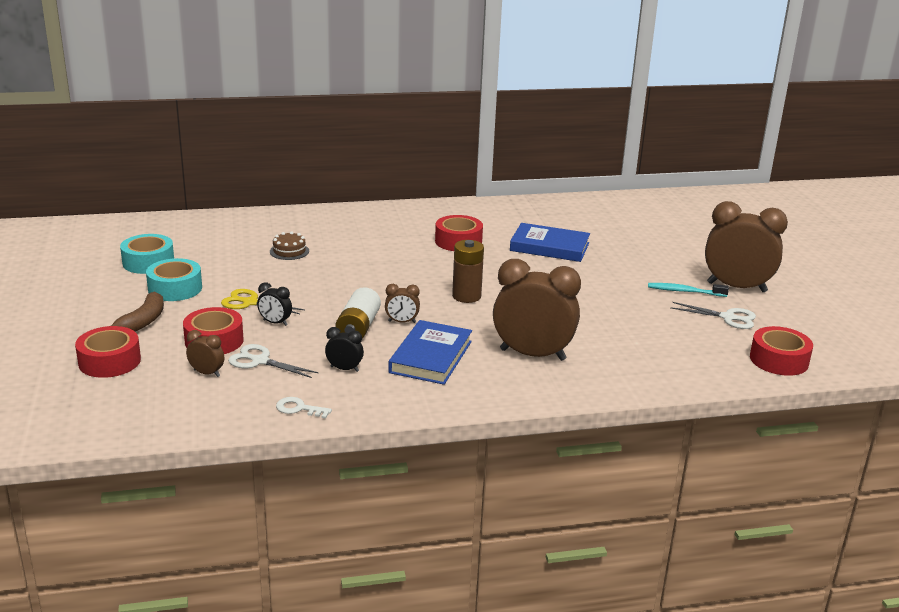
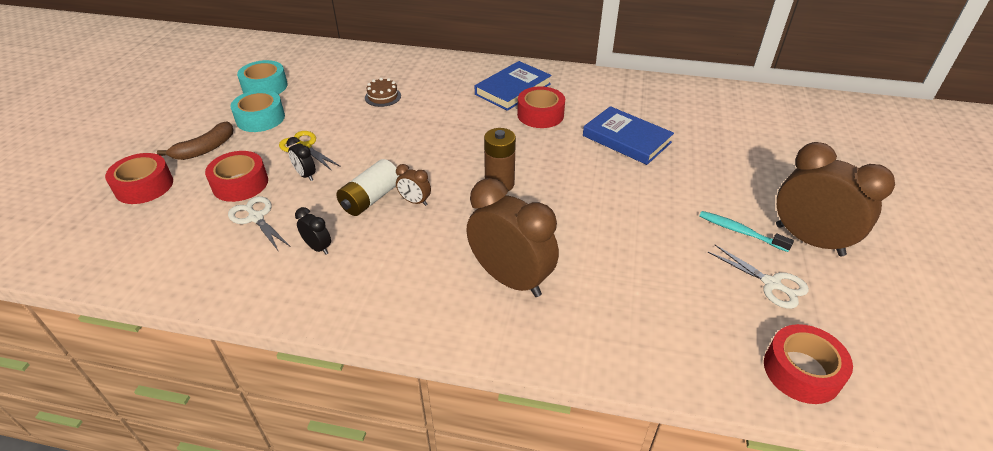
camera: 25 degrees right, 15 degrees up
brown clock [186,330,224,377] -> none
white key [276,397,332,419] -> none
blue book [388,320,472,385] -> blue book moved to [475,61,551,111]

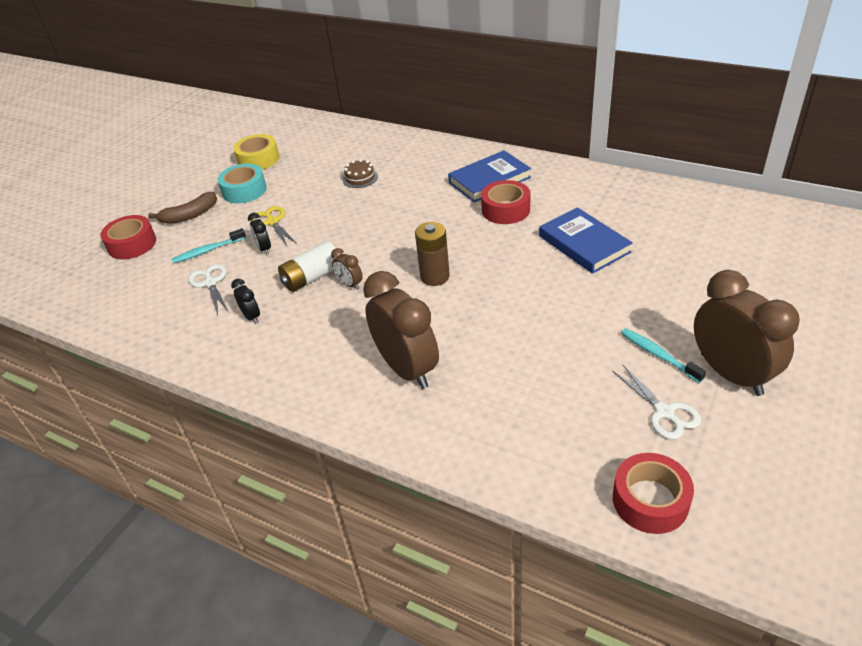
camera: 20 degrees right, 0 degrees up
red tape [205,151,268,202] -> turquoise toothbrush [172,228,246,263]
turquoise tape [237,60,288,94] -> yellow tape [233,134,279,170]

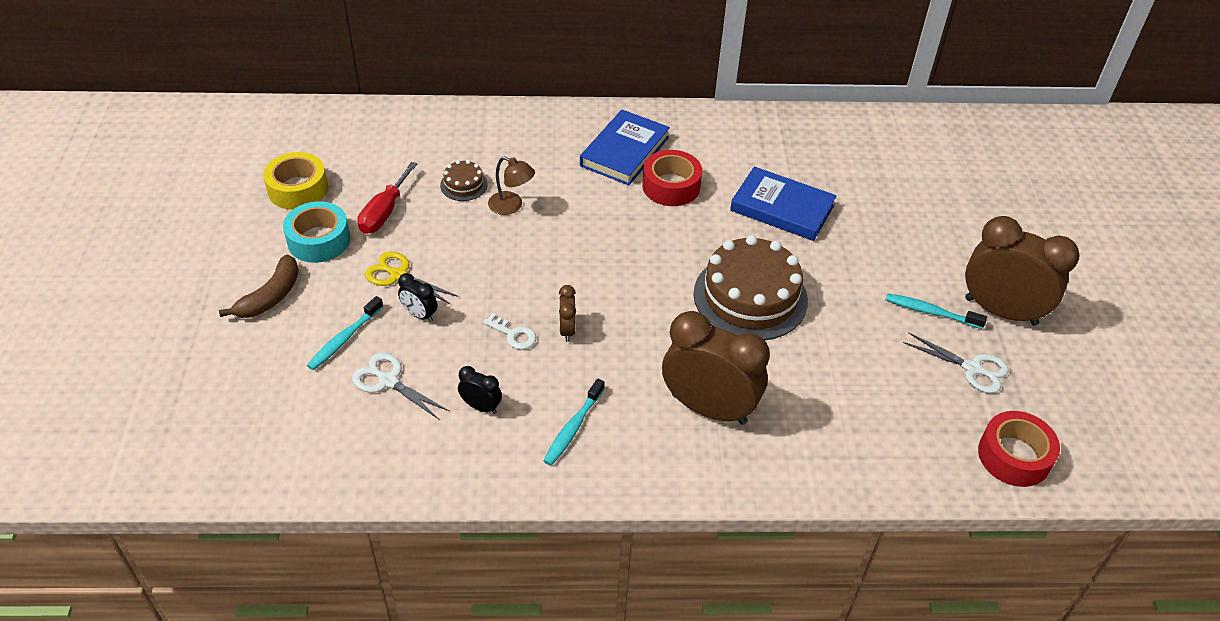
camera: 35 degrees left, 5 degrees up
red tape [100,215,156,259] -> none
white battery [278,241,338,292] -> white key [483,313,536,350]
brown clock [331,248,363,290] -> brown clock turned 75 degrees clockwise [559,285,576,342]
brown battery [415,222,450,286] -> none
none -> red screwdriver [357,162,417,234]
none -> brown lamp [488,157,535,215]
none -> turquoise toothbrush [544,379,605,466]
none -> brown cake [694,235,808,340]

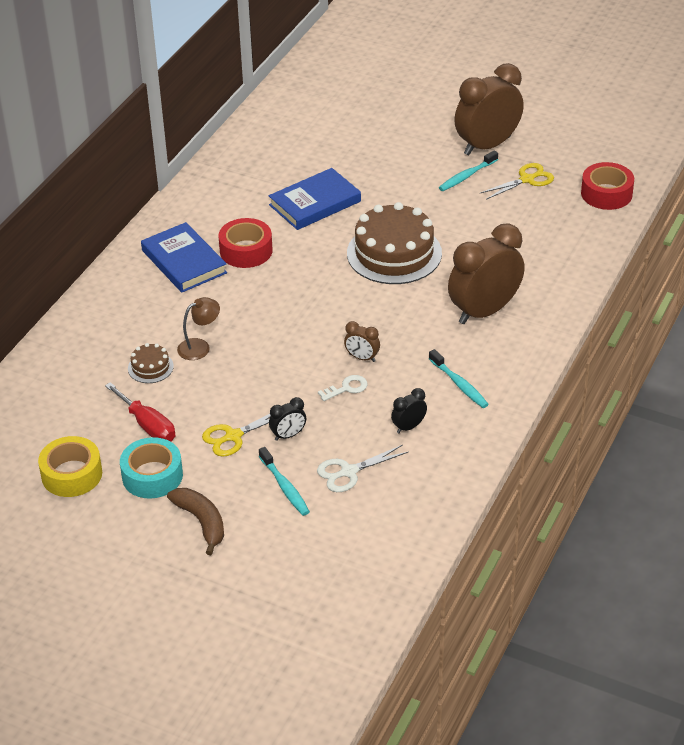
camera: 60 degrees left, 5 degrees down
white scissors [903,332,1009,393] -> yellow scissors [480,163,554,200]

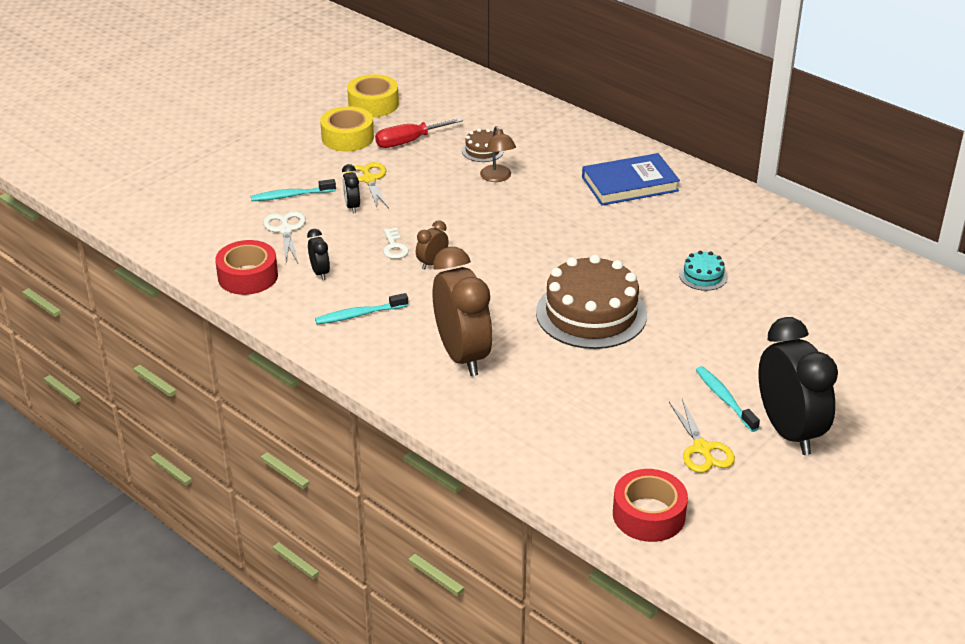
camera: 105 degrees right, 5 degrees down
turquoise tape [120,437,183,499] -> yellow tape [320,106,374,151]
brown banana [167,488,224,555] -> none
red tape [219,218,273,268] -> red tape moved to [215,240,278,295]
blue book [269,168,361,230] -> turquoise cake [679,251,728,291]
brown clock [454,63,524,155] -> black clock [758,317,838,455]

